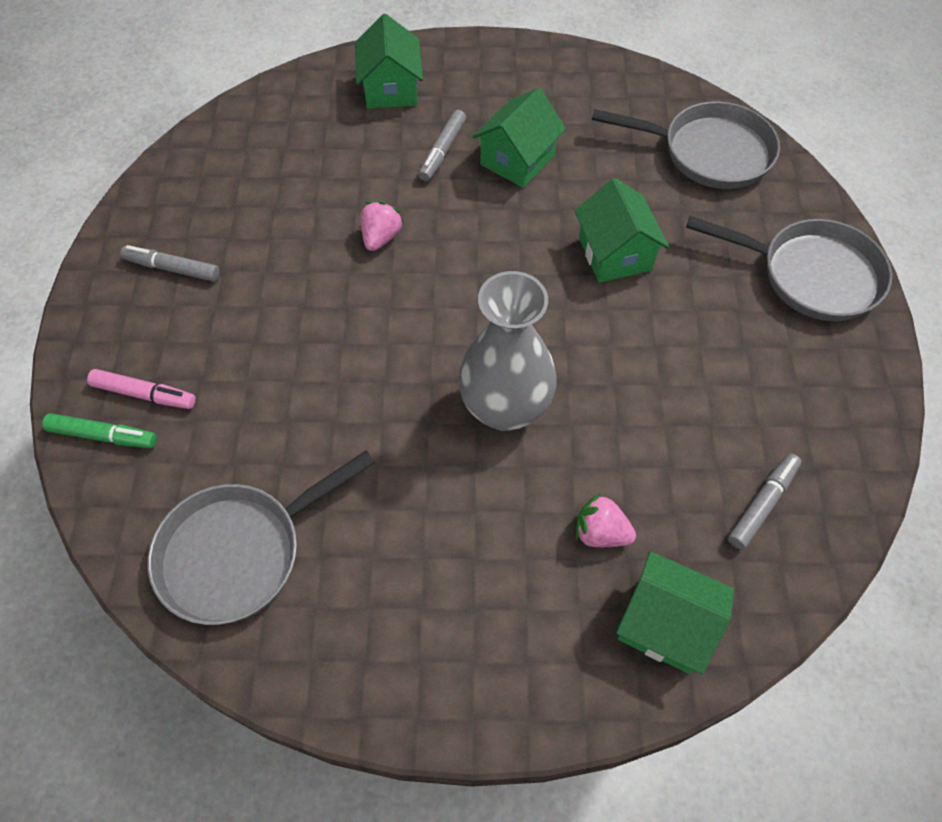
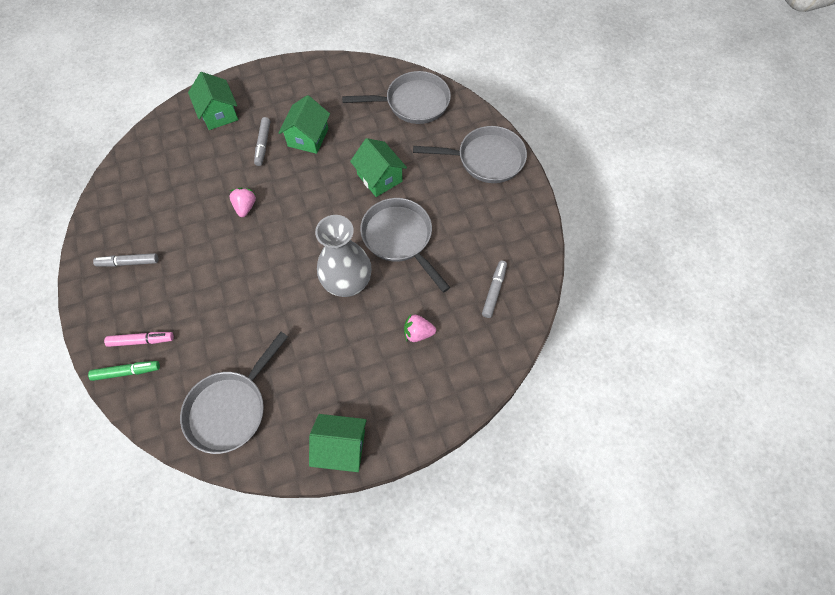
camera: 20 degrees left, 5 degrees up
green house [616,551,734,675] -> green house moved to [309,414,367,472]
none -> grey pan [360,198,450,293]

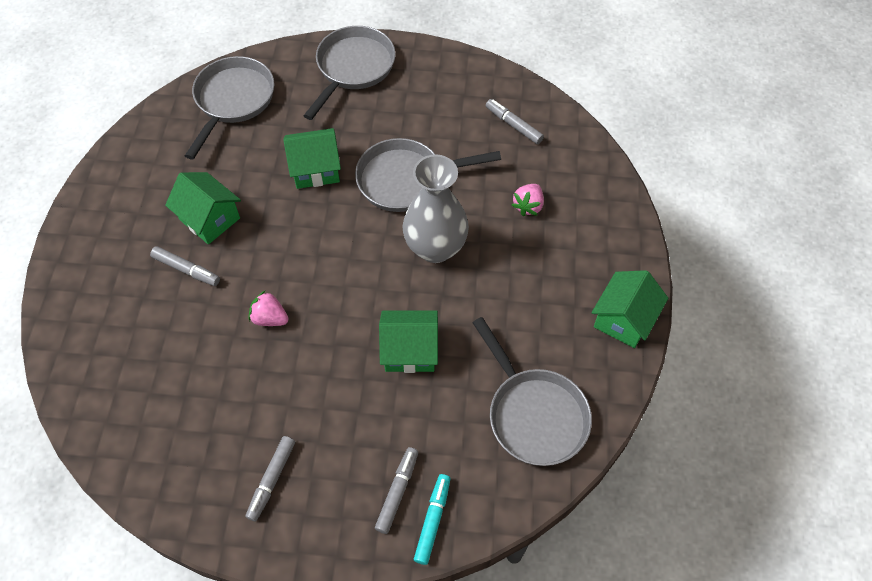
camera: 65 degrees left, 5 degrees down
green marker [88,361,160,381] -> turquoise marker [414,474,450,565]
pink marker [104,332,174,347] -> grey marker [375,447,418,534]
green house [188,72,238,130] -> green house moved to [379,310,438,373]

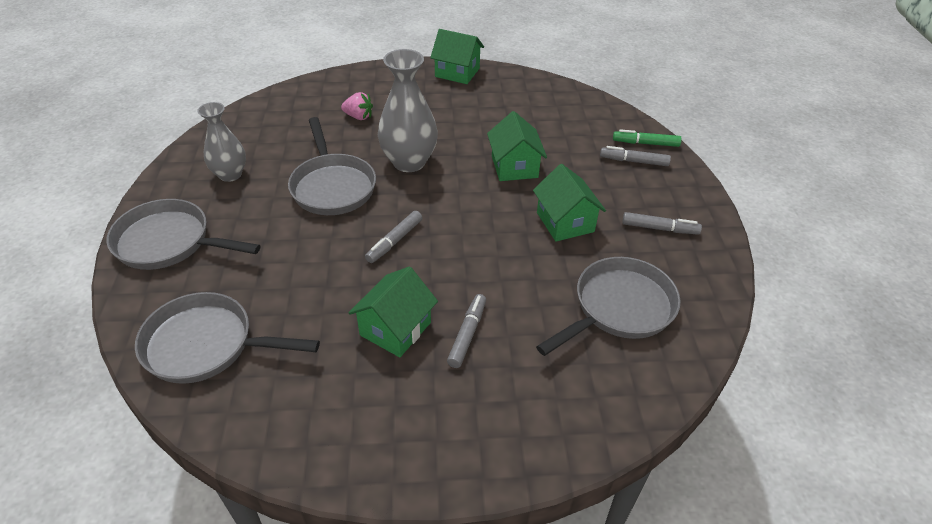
camera: 100 degrees left, 15 degrees down
pink strawberry [249,291,289,326] -> none
green house [283,128,341,189] -> green house moved to [533,164,606,241]
turquoise marker [414,474,450,565] -> green marker [613,129,682,147]
grey pan [472,317,592,466] -> grey pan moved to [536,257,681,356]
grey marker [486,99,544,144] -> grey marker moved to [365,211,422,263]
none -> grey vase [197,102,246,182]

